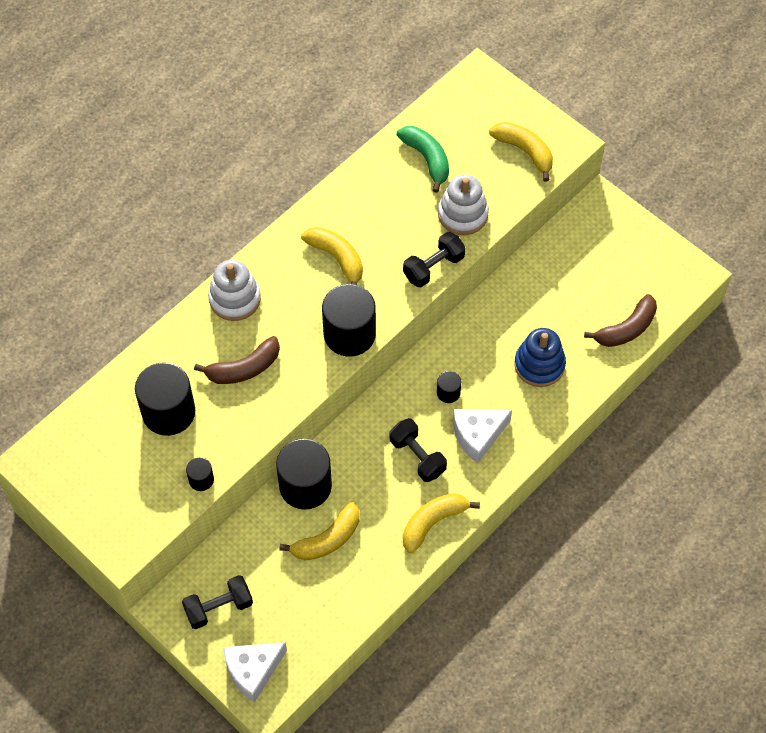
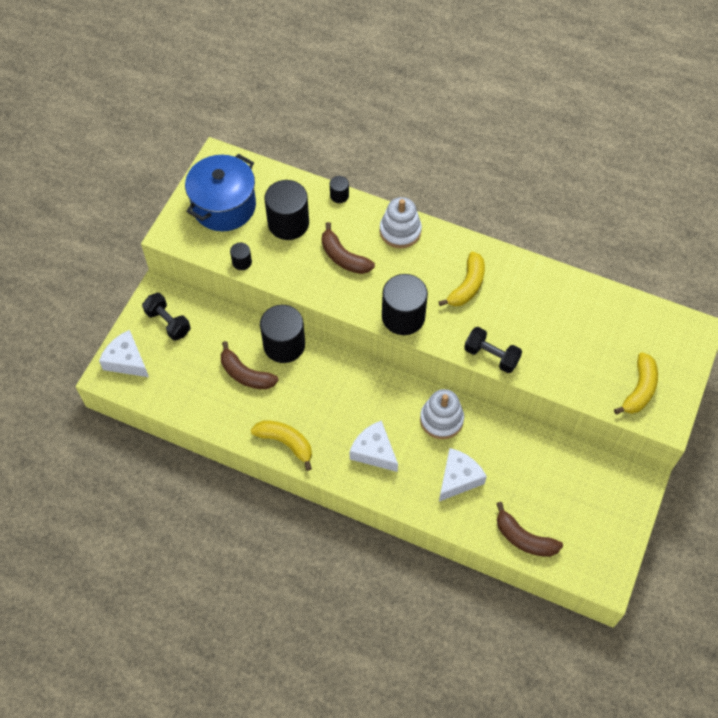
camera: 70 degrees right, 0 degrees up
yellow banana [279,502,359,561] -> brown banana [221,341,279,389]
black dumbbell [390,418,447,482] -> none
green banana [397,126,449,193] -> none
black cylinder [437,371,461,403] -> black cylinder moved to [330,176,349,203]
white stacking toy [438,175,489,235] -> white stacking toy moved to [420,389,464,439]
blue stacking toy [514,328,566,387] -> white cheese [439,448,487,501]
none -> blue pot [185,154,256,231]

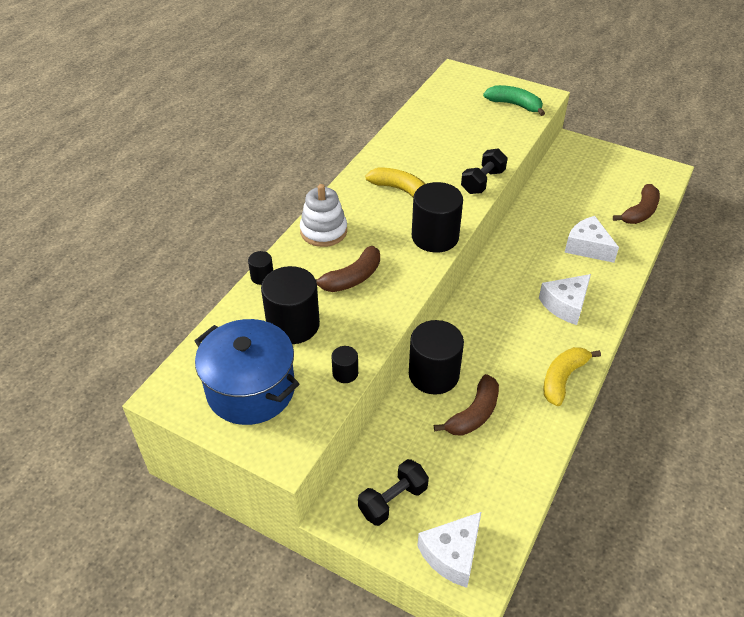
camera: 85 degrees left, 15 degrees down
white stacking toy [420,389,464,439] -> none
yellow banana [614,352,658,414] -> green banana [483,85,545,116]

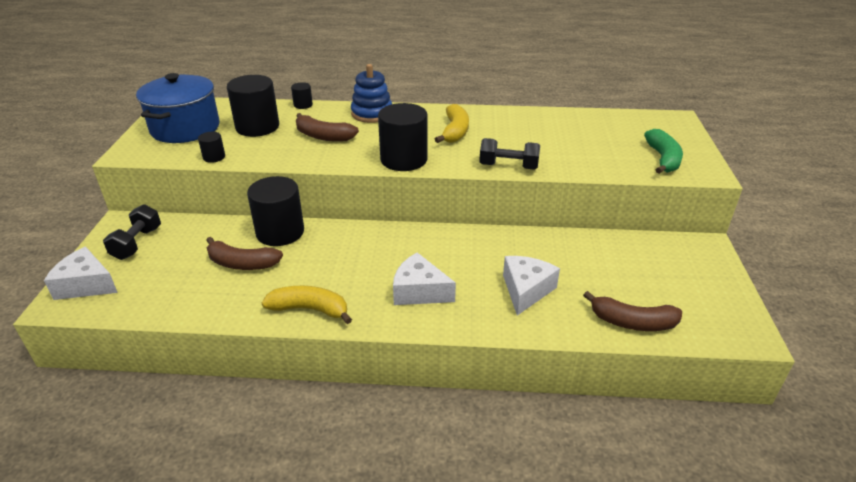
camera: 65 degrees right, 10 degrees down
white stacking toy [300,184,347,247] -> blue stacking toy [351,64,392,123]
black dumbbell [358,459,429,526] -> black dumbbell turned 75 degrees clockwise [103,204,161,260]

